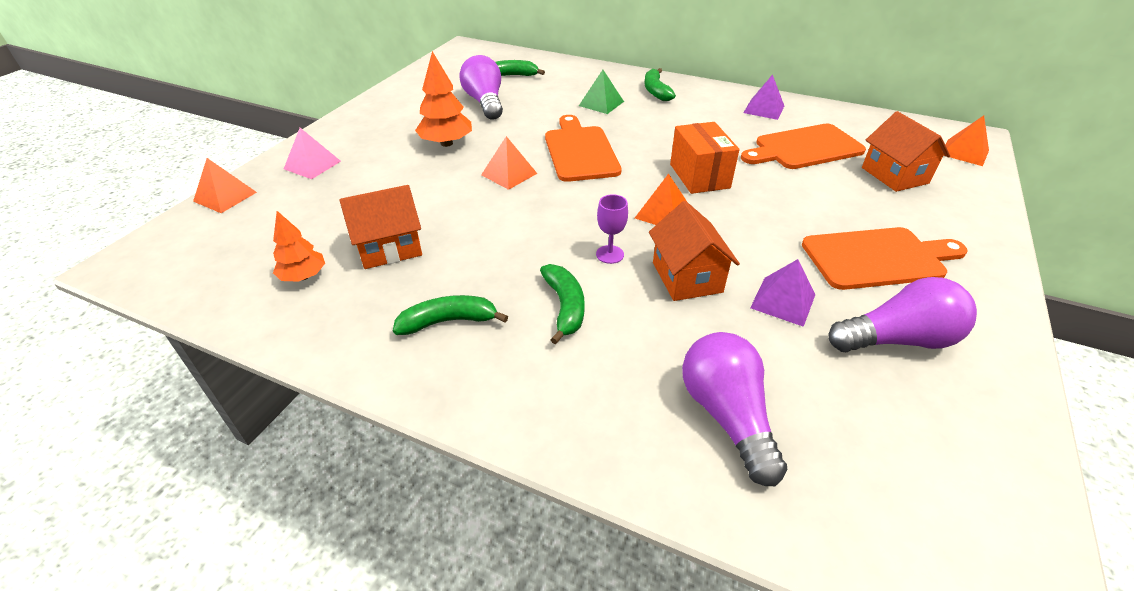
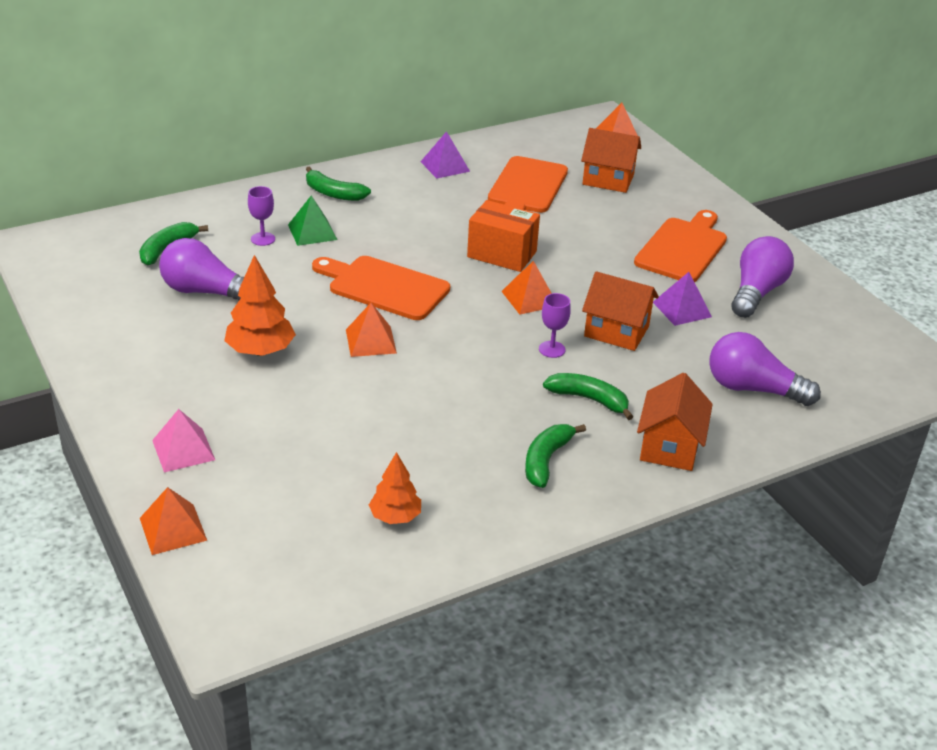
camera: 55 degrees left, 5 degrees down
orange house [339,185,422,269] -> orange house moved to [637,373,713,471]
none -> purple goblet [248,186,275,246]

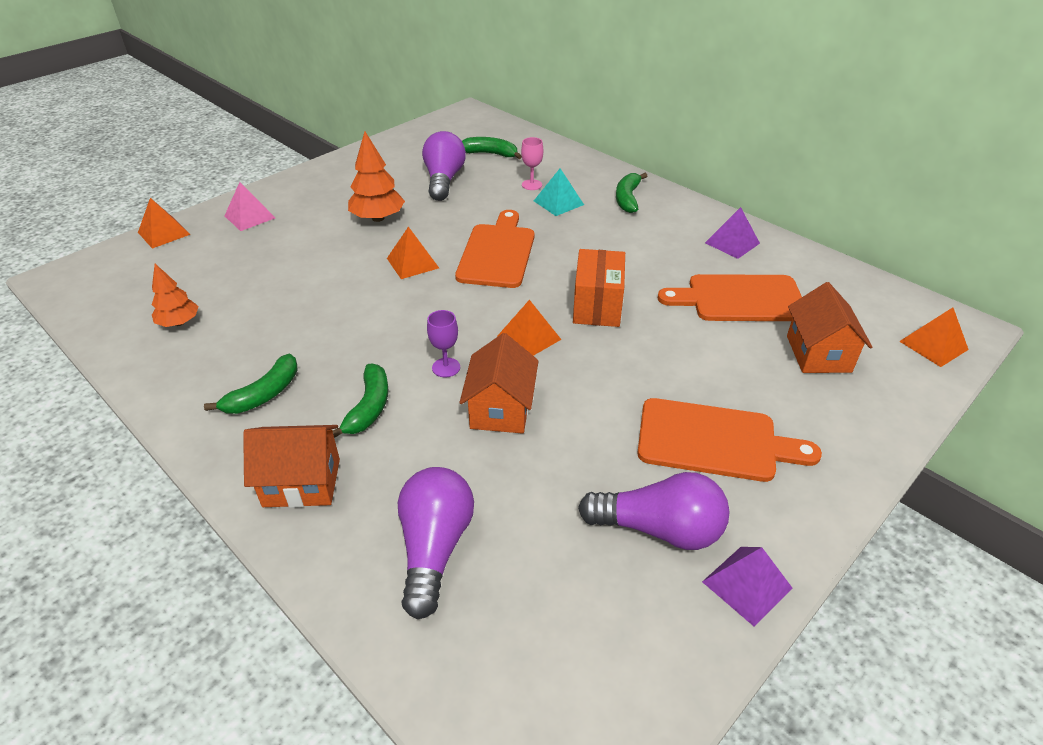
camera: 75 degrees right, 5 degrees up
purple goblet [248,186,275,246] -> pink goblet [521,137,543,190]
green pyramid [288,195,337,246] -> turquoise pyramid [534,168,584,216]
green banana [525,424,586,488] -> green banana turned 120 degrees clockwise [204,354,298,414]
purple pyramid [653,272,712,326] -> purple pyramid moved to [702,547,792,626]

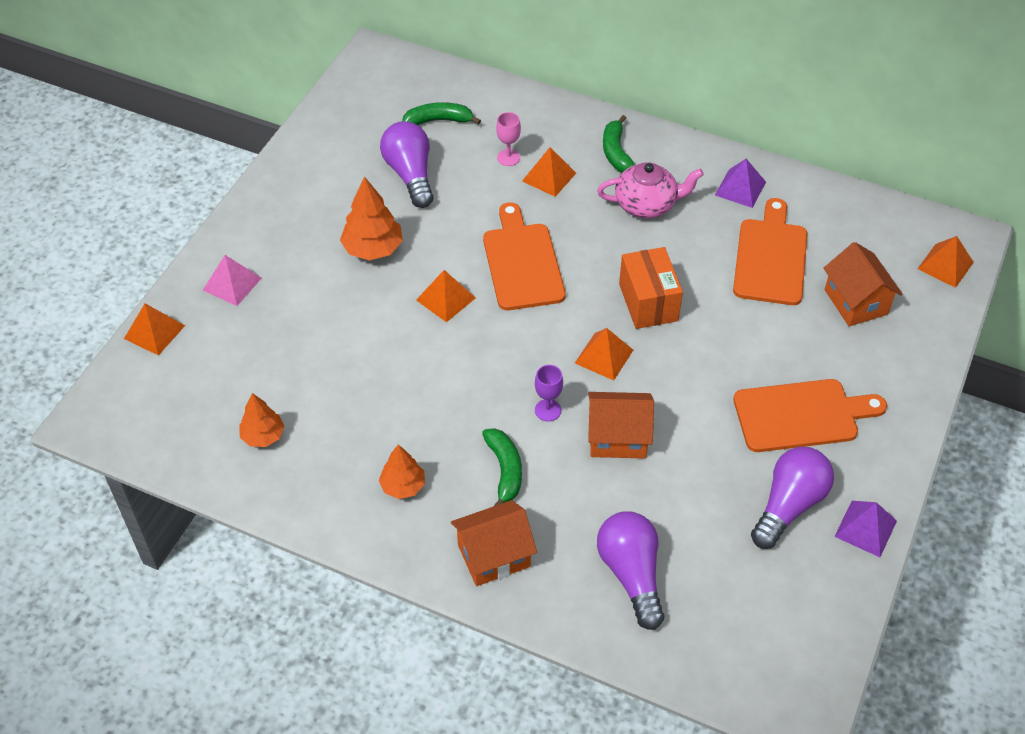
camera: 20 degrees left, 10 degrees up
green banana [204,354,298,414] -> orange tree [379,444,425,499]
orange house [460,333,538,434] -> orange house turned 75 degrees counterclockwise [588,392,654,459]
turquoise pyramid [534,168,584,216] -> orange pyramid [522,147,576,197]
purple light bulb [578,472,730,550] -> purple light bulb turned 45 degrees counterclockwise [751,447,834,549]
orange cutting board [658,274,802,321] -> orange cutting board turned 120 degrees clockwise [733,198,807,305]
none -> pink teapot [597,162,704,218]

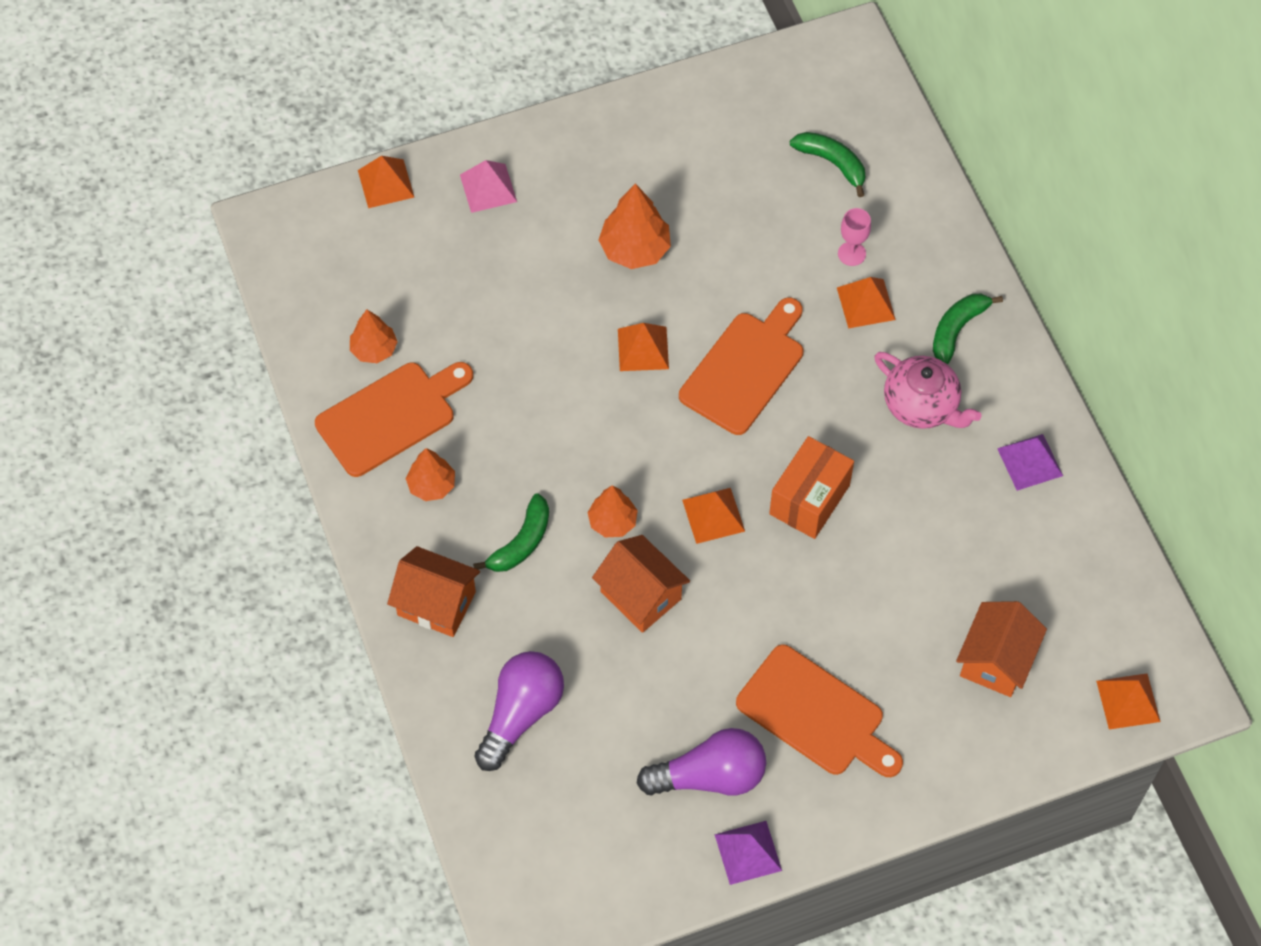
camera: 45 degrees right, 10 degrees up
purple light bulb [380,121,433,208] -> none
purple goblet [535,365,563,421] -> orange tree [587,485,638,537]
orange cutting board [733,198,807,305] -> orange cutting board moved to [315,362,473,477]

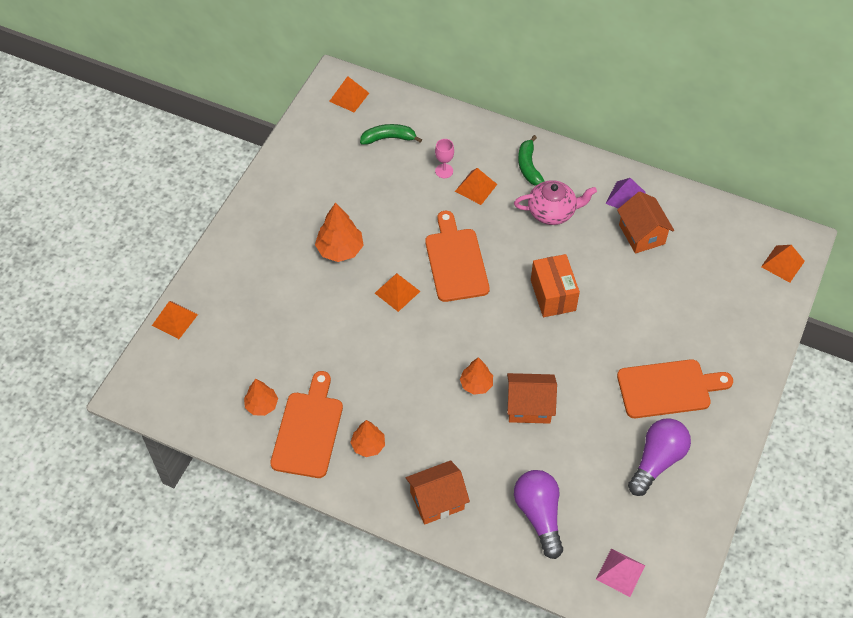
camera: 45 degrees left, 5 degrees down
pink pyramid [460,160,517,213] -> pink pyramid moved to [596,548,645,597]
green banana [473,493,549,572] -> none
orange pyramid [682,488,745,544] -> orange pyramid moved to [329,76,369,112]
purple pyramid [714,821,782,885] -> none
orange house [956,601,1047,697] -> orange house moved to [617,192,674,254]

